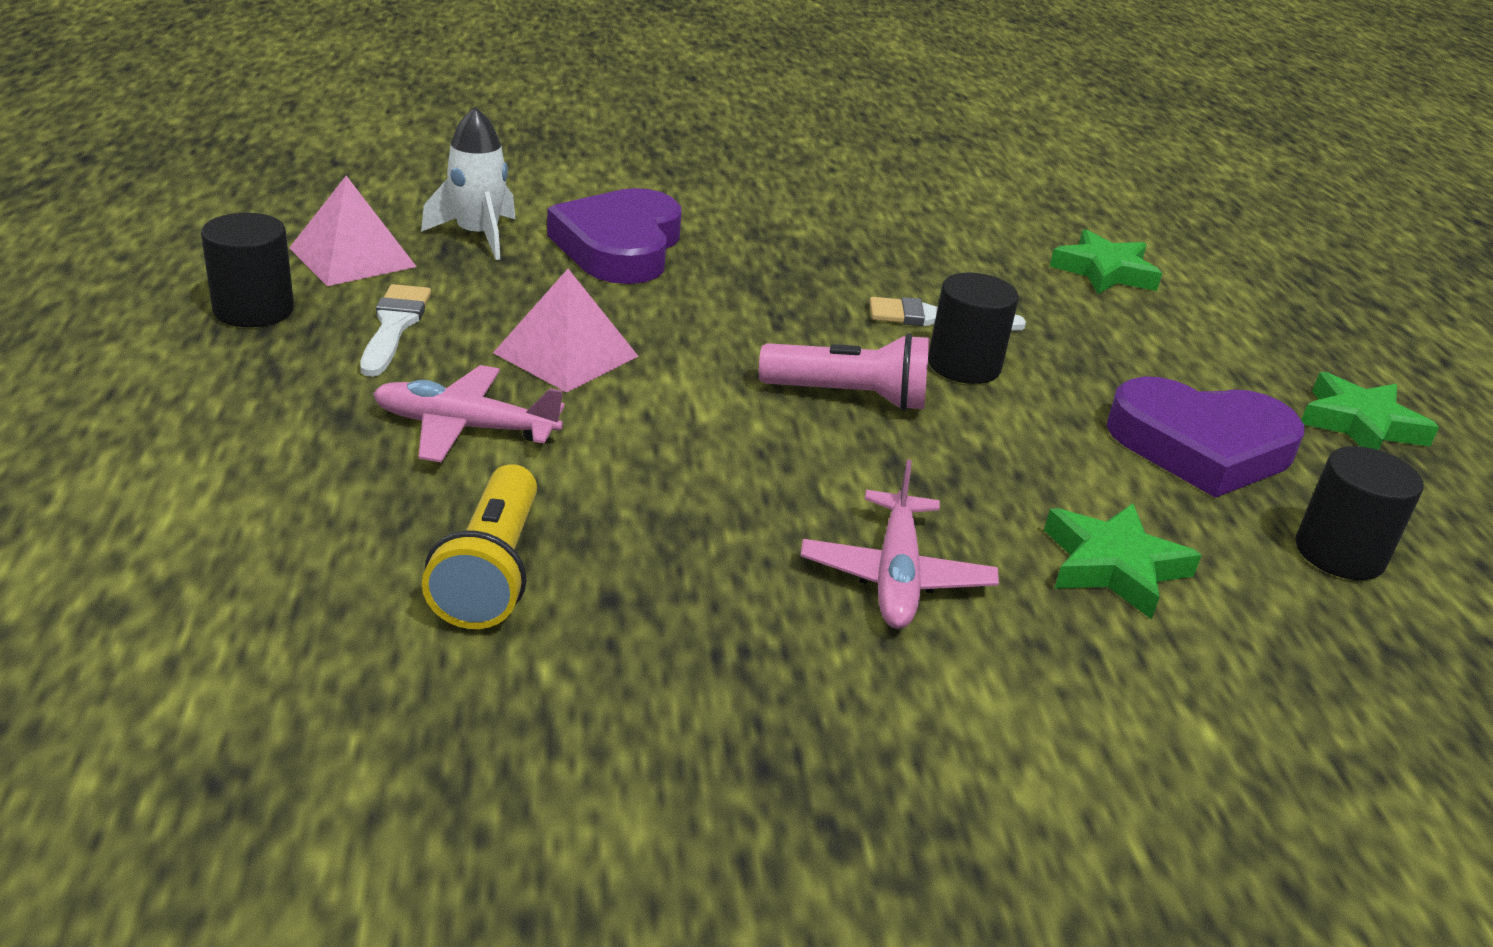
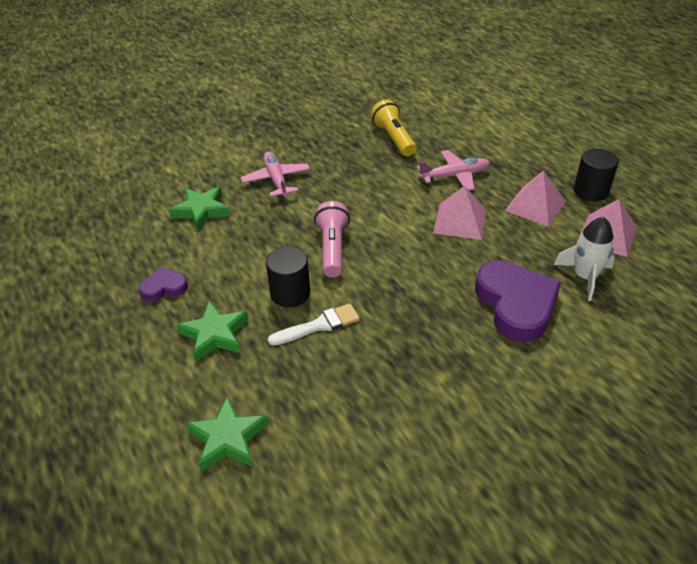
camera: 160 degrees right, 10 degrees up
white brush [360,284,431,377] -> pink pyramid [505,170,566,227]
pink flashlight [759,333,930,411] -> pink flashlight turned 105 degrees clockwise [314,201,350,277]
purple heart [1107,377,1304,498] -> purple heart [139,267,188,302], size x0.50
black cylinder [1296,446,1424,580] -> none
green star [1301,372,1439,450] -> green star moved to [176,301,248,361]

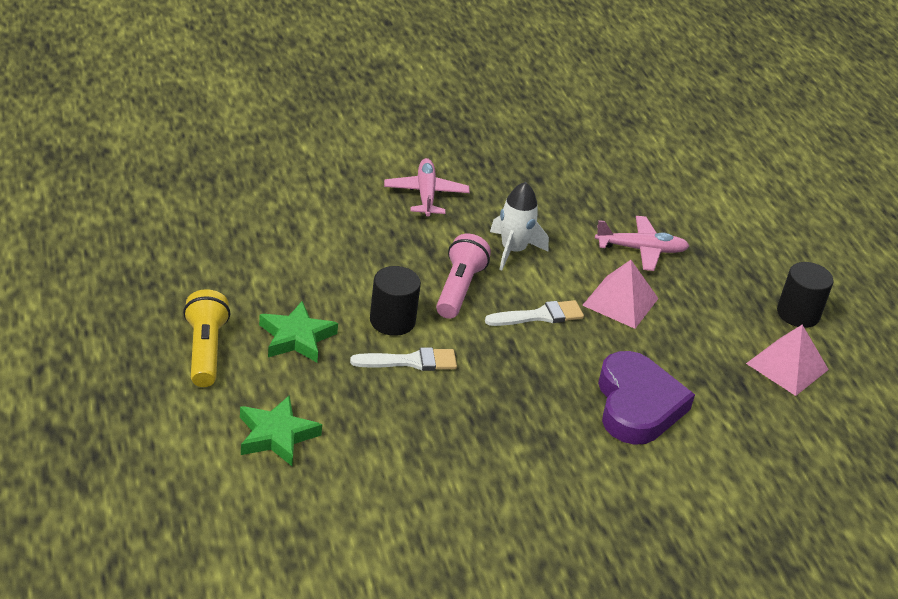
camera: 10 degrees right, 5 degrees down
purple heart [139,267,188,302] -> none
green star [169,187,230,231] -> none
yellow flashlight [370,100,417,156] -> yellow flashlight moved to [183,289,230,387]
pink pyramid [505,170,566,227] -> none
white rocket [554,217,615,301] -> white rocket moved to [490,182,549,271]
none -> white brush [485,300,584,326]

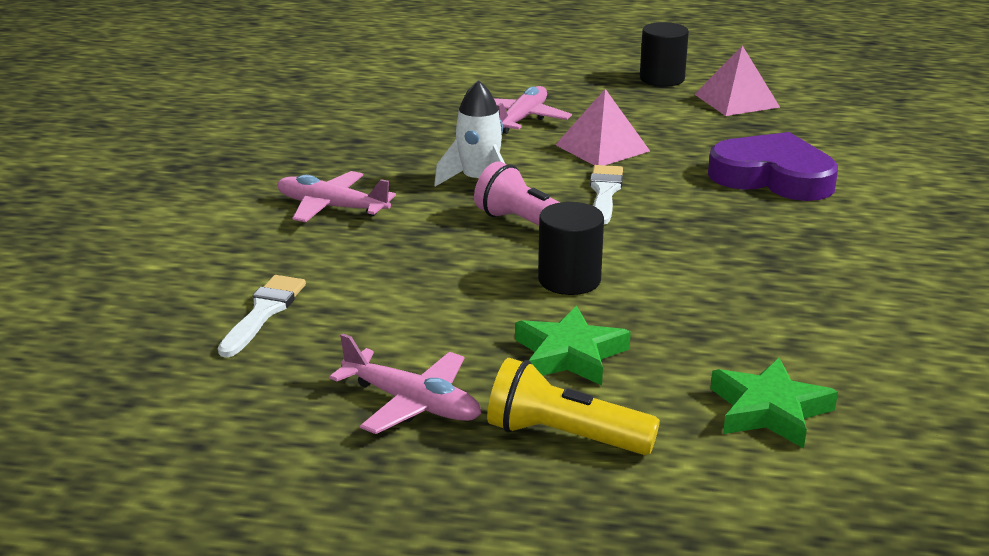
camera: 60 degrees left, 10 degrees down
white brush [350,347,457,371] -> white brush moved to [218,275,306,358]
none -> pink plane [329,333,481,434]

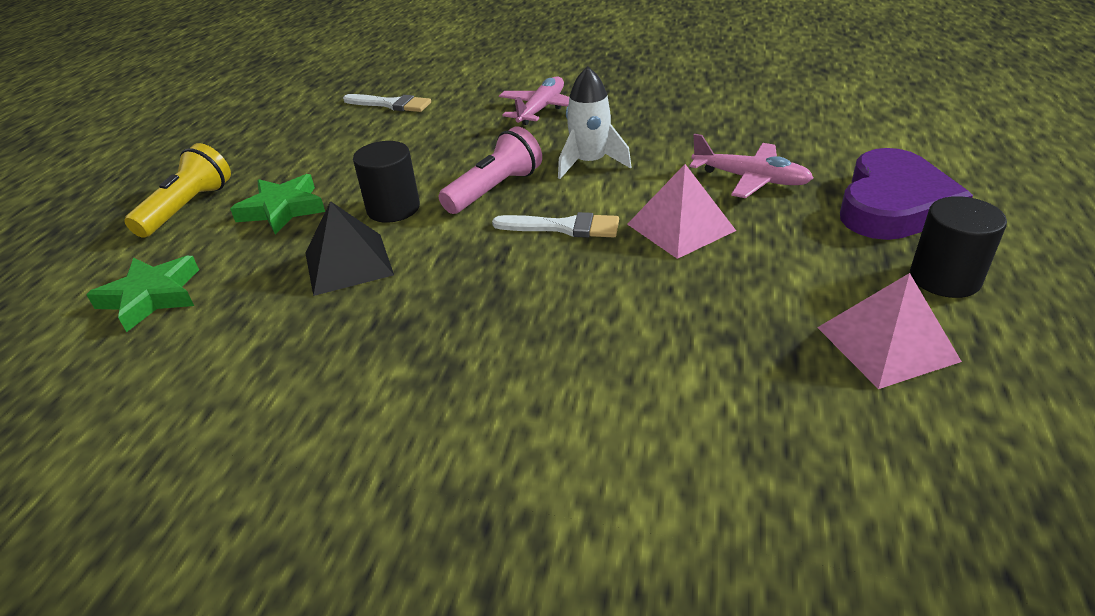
camera: 95 degrees right, 10 degrees up
pink plane [329,333,481,434] -> none
purple heart [708,132,838,201] -> purple heart moved to [840,148,973,240]
none -> black pyramid [305,201,394,296]

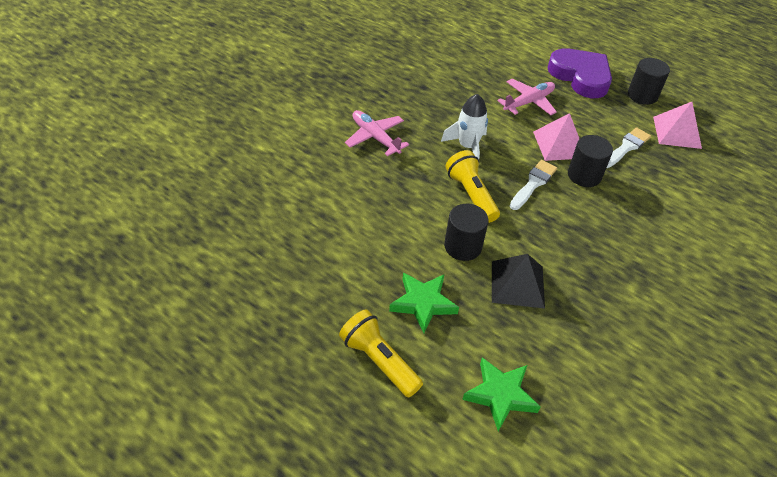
camera: 70 degrees left, 10 degrees up
white brush [343,94,431,112] -> white brush moved to [607,127,651,168]
pink flashlight [439,126,542,214] -> yellow flashlight [446,150,500,223]
none -> black cylinder [568,135,613,187]

